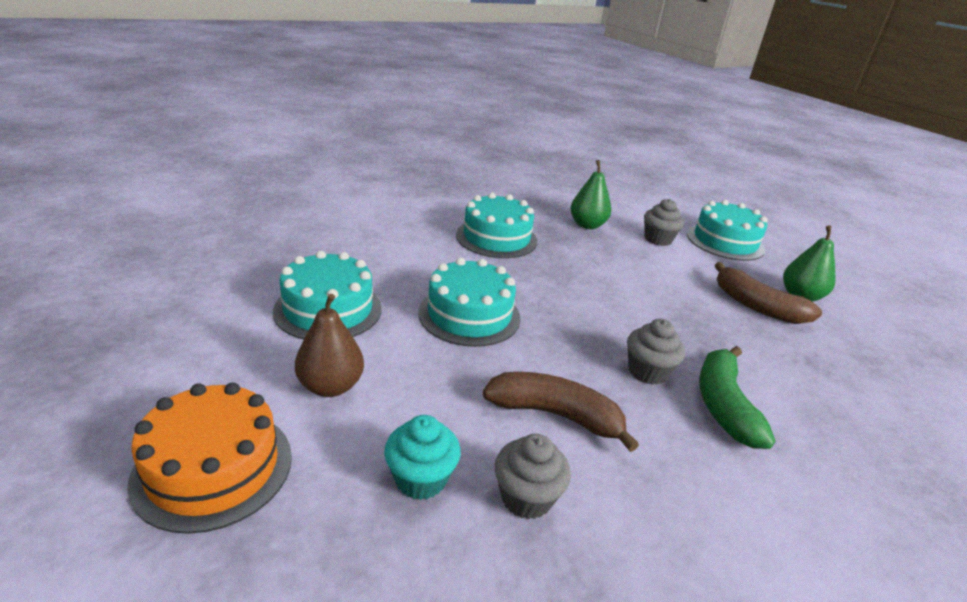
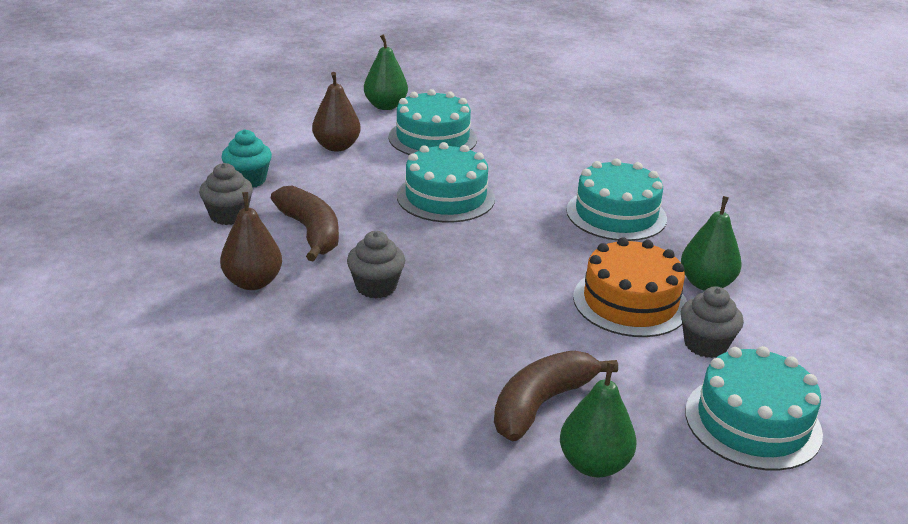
camera: 90 degrees right, 0 degrees up
orange cake [127,382,292,534] -> orange cake moved to [573,237,687,337]
brown banana [483,372,639,452] -> brown banana turned 45 degrees counterclockwise [271,186,339,262]
green banana [699,346,775,449] -> none
none -> brown pear [220,192,282,290]
none -> green pear [364,34,408,110]

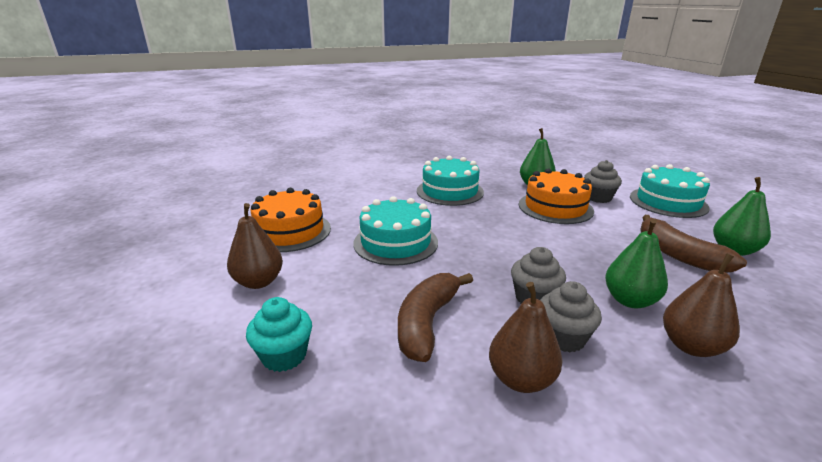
camera: 70 degrees left, 5 degrees down
grey cupcake [199,163,253,225] -> grey cupcake moved to [540,281,602,353]
brown banana [271,186,339,262] -> brown banana turned 60 degrees counterclockwise [398,273,473,362]
green pear [364,34,408,110] -> green pear moved to [605,219,668,308]
turquoise cake [389,89,477,155] -> orange cake [251,188,331,252]
none -> brown pear [663,253,740,357]

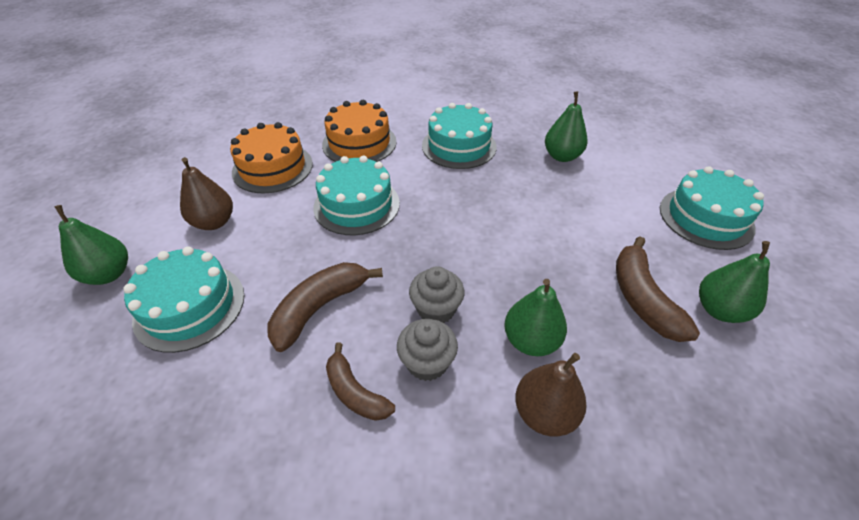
camera: 20 degrees right, 20 degrees up
turquoise cupcake [246,297,312,372] -> turquoise cake [123,246,244,353]
brown pear [489,282,563,393] -> brown banana [326,342,395,421]
orange cake [519,169,594,224] -> orange cake moved to [322,100,397,162]
grey cupcake [584,160,622,203] -> none
none -> green pear [54,205,128,285]

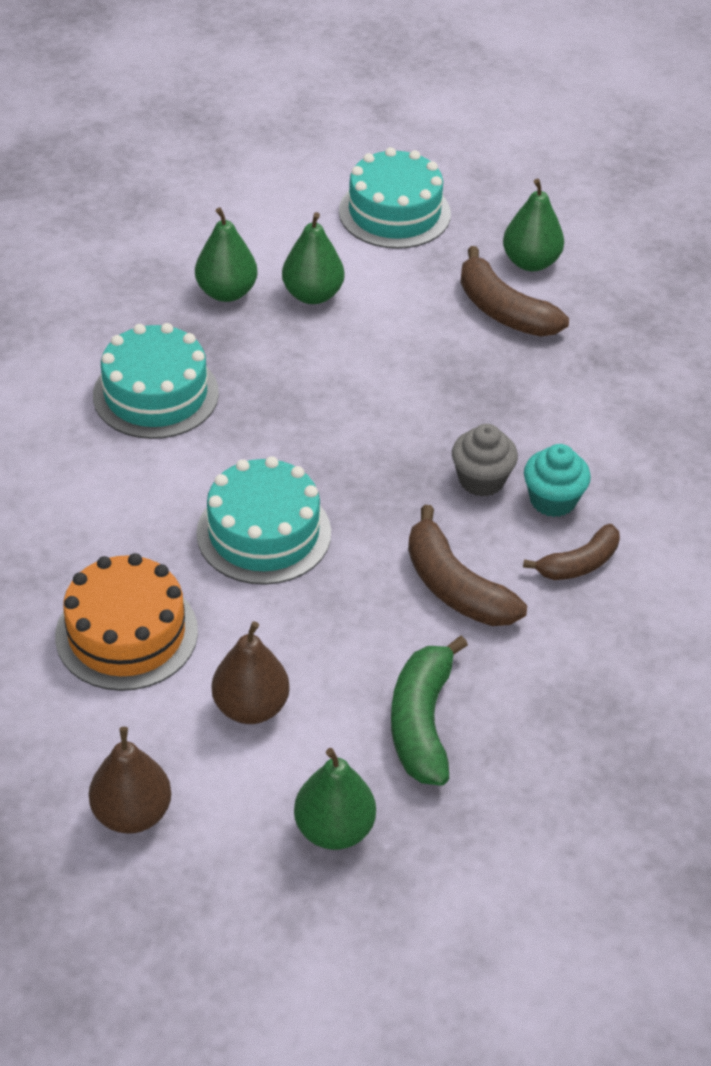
camera: 80 degrees left, 0 degrees up
turquoise cake [123,246,244,353] -> green banana [391,636,468,785]
orange cake [322,100,397,162] -> none
grey cupcake [397,319,458,381] -> turquoise cupcake [524,444,591,517]
green pear [504,279,567,356] -> green pear moved to [282,212,344,304]
brown pear [515,353,587,437] -> brown pear moved to [89,727,171,834]
brown banana [616,236,700,342] -> brown banana turned 45 degrees clockwise [460,246,569,337]

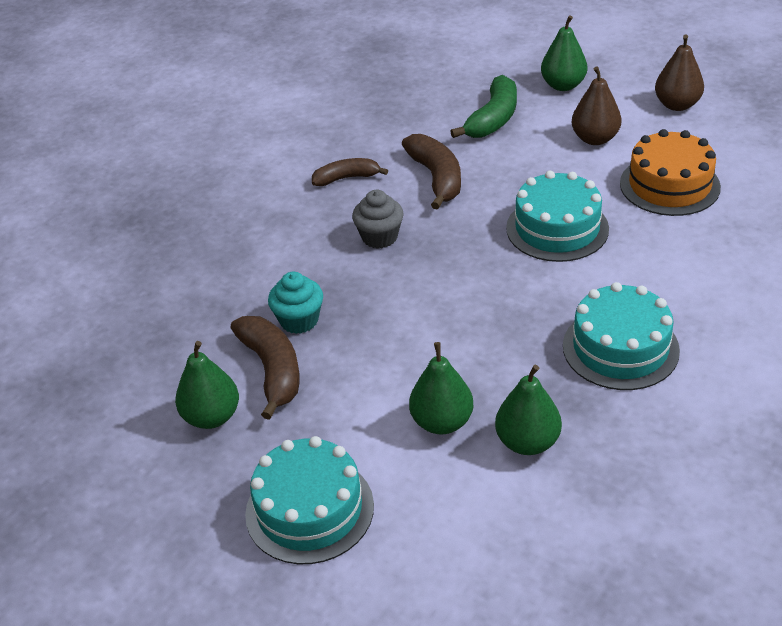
camera: 155 degrees left, 5 degrees down
turquoise cupcake [524,444,591,517] -> turquoise cupcake moved to [268,272,323,334]

